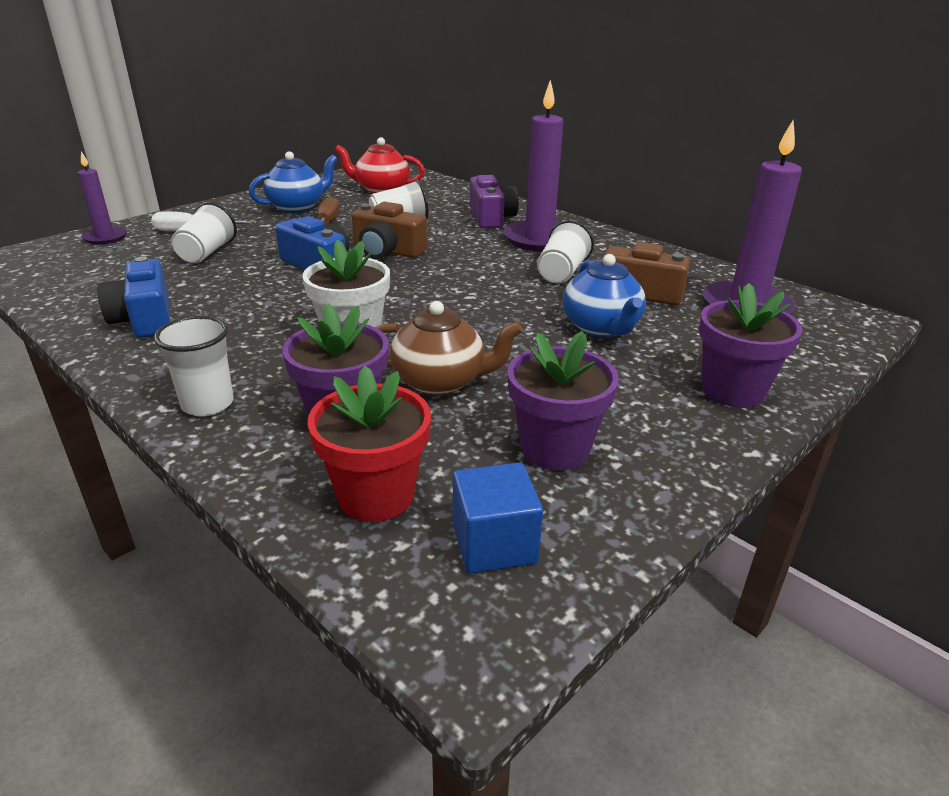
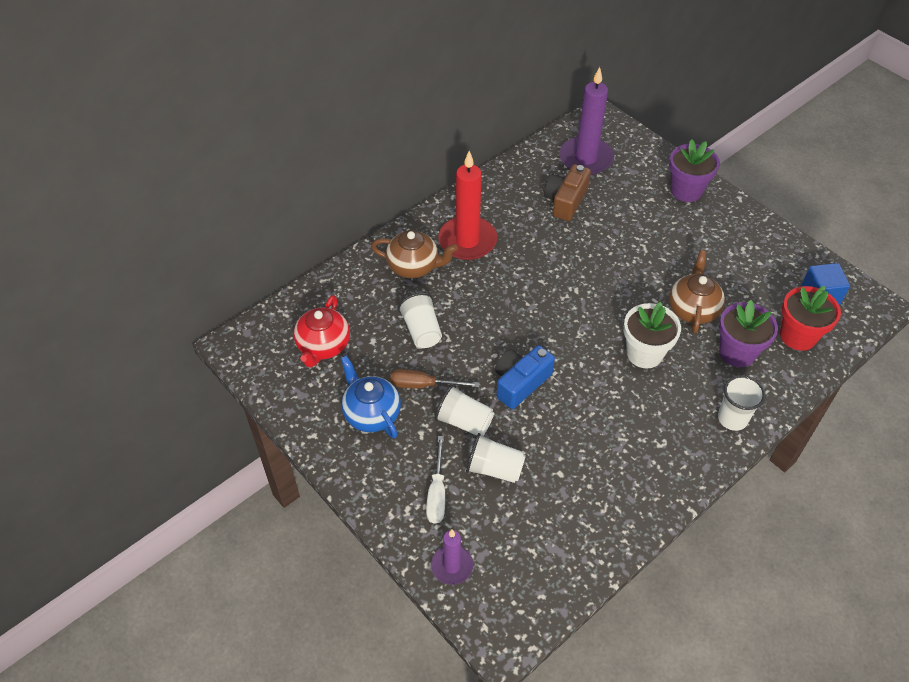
camera: 85 degrees left, 20 degrees up
blue camera [97,256,171,338] -> none
brown camera [352,202,427,259] -> none
purple camera [470,175,519,228] -> brown teapot [371,230,458,278]
purple candle [503,80,564,251] -> red candle [438,151,497,260]
purple flower pot [507,331,619,471] -> none
white cup [537,220,594,284] -> white cup moved to [435,385,494,436]
blue teapot [563,254,646,338] -> none

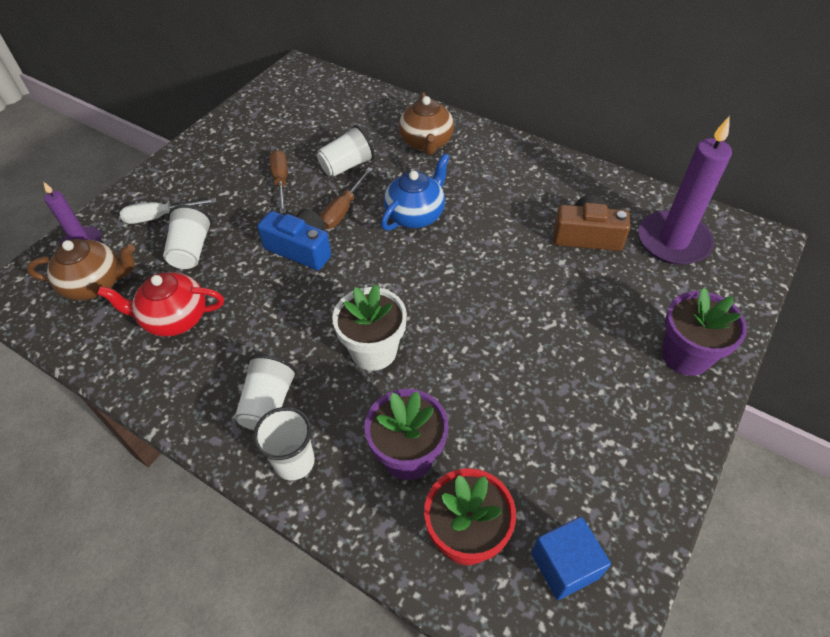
camera: 75 degrees right, 0 degrees up
red teapot [294,295,350,368] -> red teapot moved to [97,272,224,337]
blue teapot [341,355,401,439] -> blue teapot moved to [381,153,450,231]
white cup [435,385,494,436] -> white cup moved to [235,354,297,430]
red candle [438,151,497,260] -> none
brown teapot [669,250,725,334] -> brown teapot moved to [27,239,135,300]
none -> brown screwdriver [320,167,373,229]

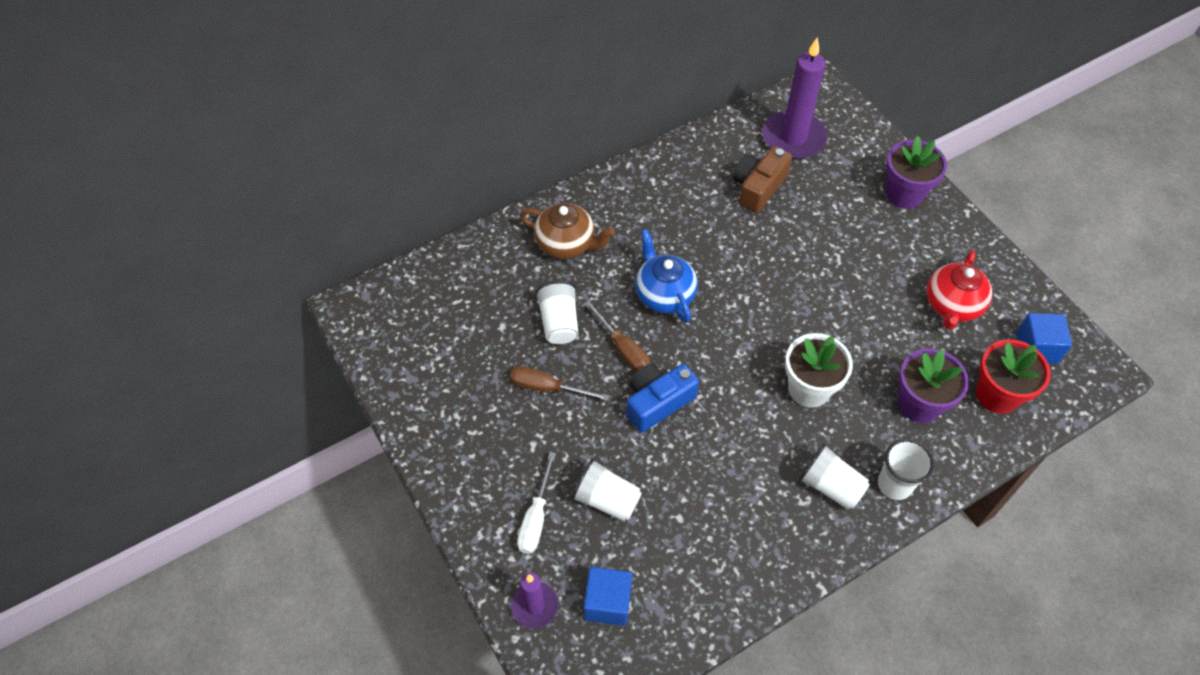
camera: 65 degrees left, 5 degrees up
brown teapot [27,239,135,300] -> blue cube [584,567,632,626]
red teapot [97,272,224,337] -> red teapot moved to [927,250,992,330]

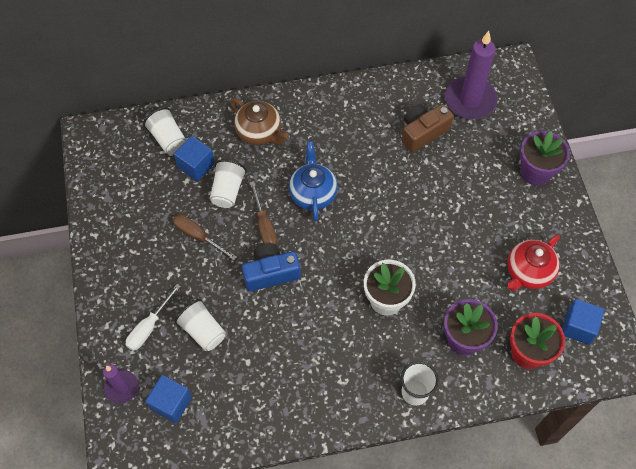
camera: 20 degrees right, 5 degrees up
white cup [798,443,870,510] -> white cup moved to [143,107,186,154]
none -> blue cube [174,136,215,181]

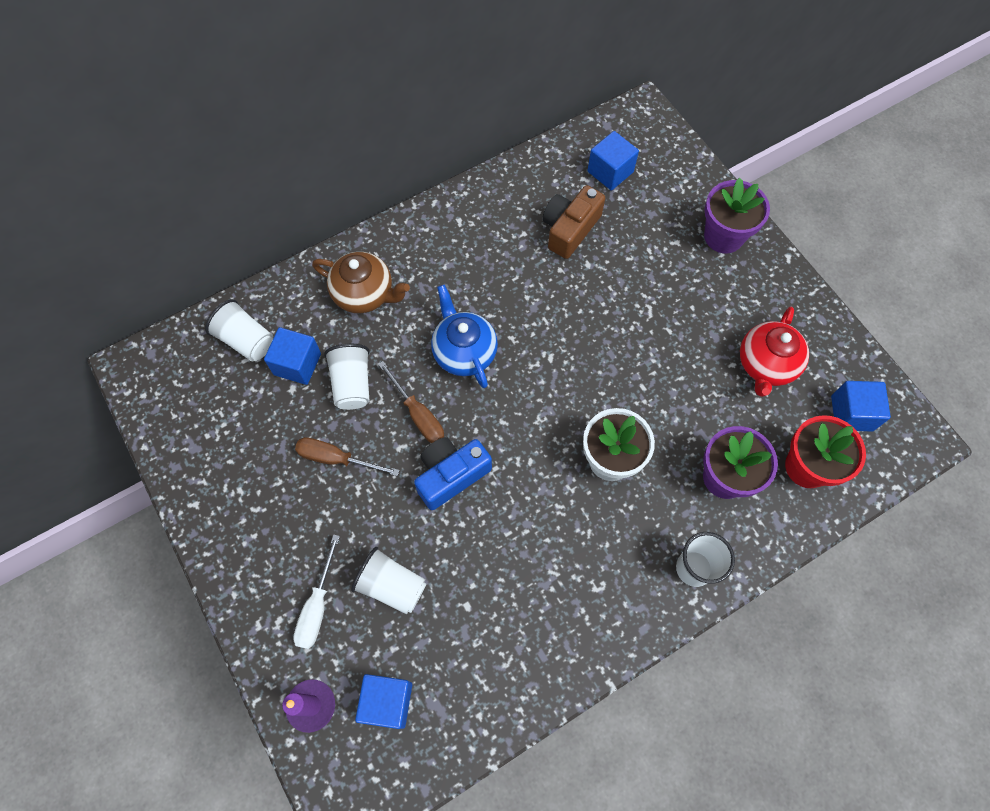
camera: 20 degrees left, 5 degrees up
purple candle [445,31,498,119] -> blue cube [587,131,639,190]

